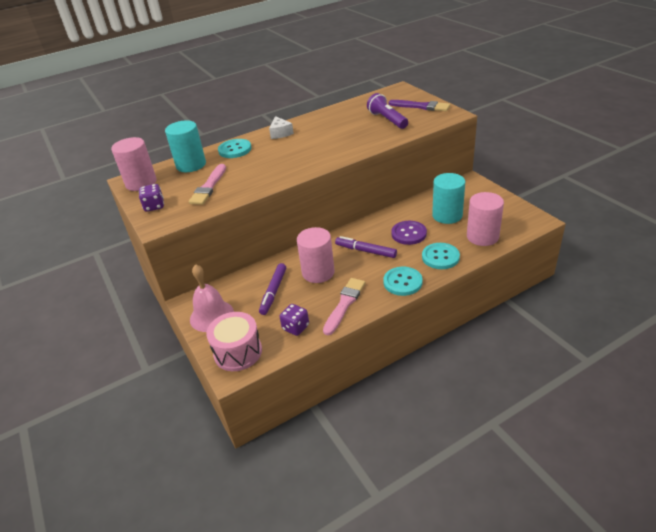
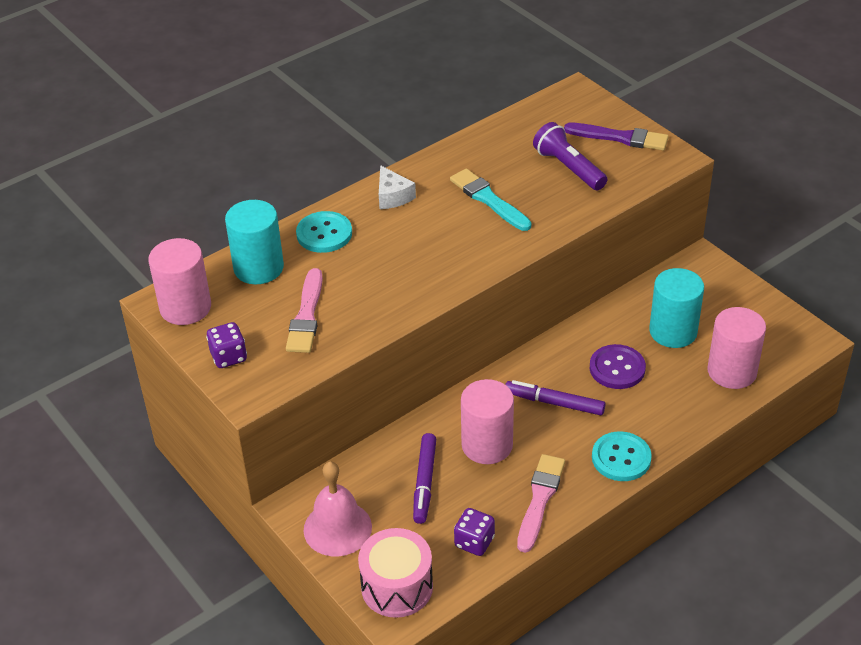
camera: 10 degrees left, 5 degrees up
turquoise button [422,243,460,269] -> none
none -> turquoise brush [450,168,531,231]

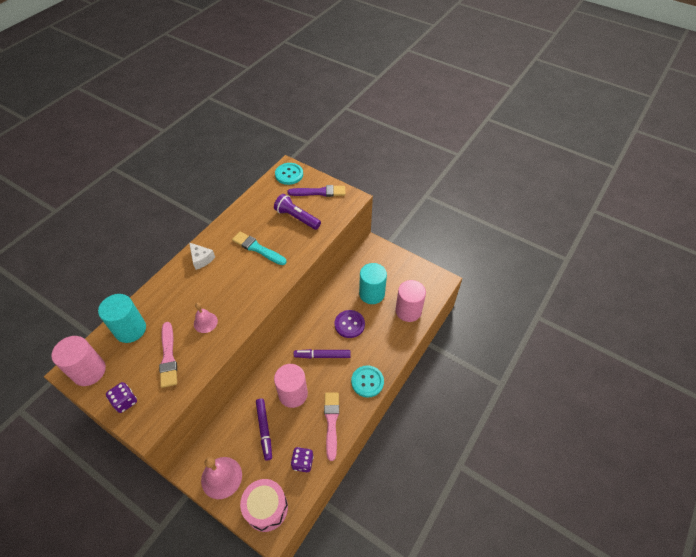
camera: 20 degrees left, 10 degrees up
turquoise button [296,211,352,253] -> turquoise button moved to [275,163,303,185]
none -> pink bell [194,303,218,333]

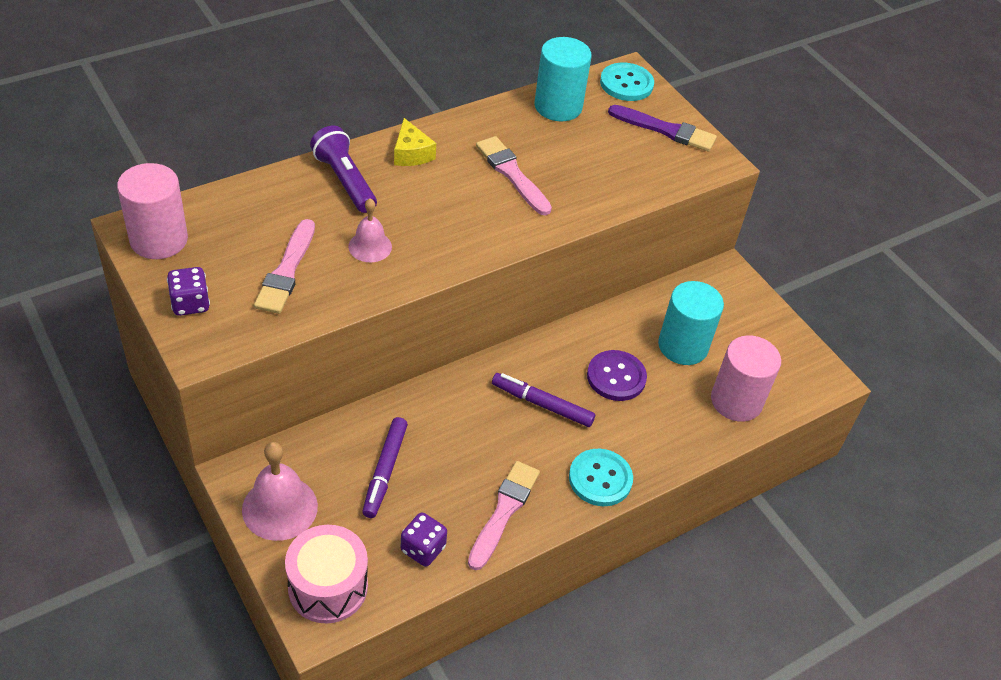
camera: 20 degrees right, 5 degrees down
turquoise cylinder [98,294,146,343] -> turquoise cylinder moved to [534,37,592,121]
white cheese [189,243,215,270] -> yellow cheese [394,118,436,166]
turquoise brush [232,232,287,265] -> pink brush [476,136,552,215]
purple flashlight [274,194,321,230] -> purple flashlight moved to [310,126,377,213]
pink cylinder [274,364,308,408] -> none

